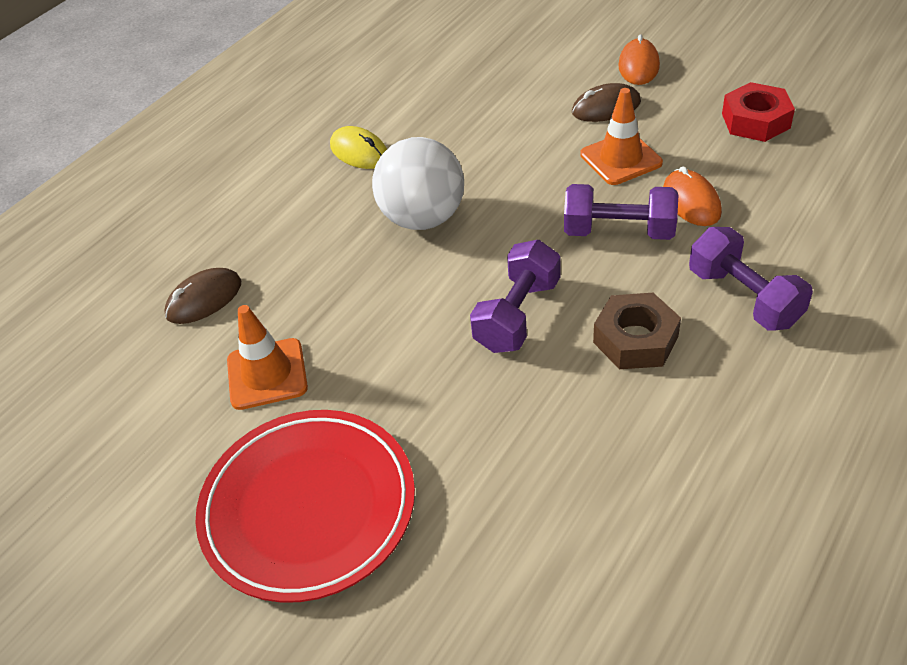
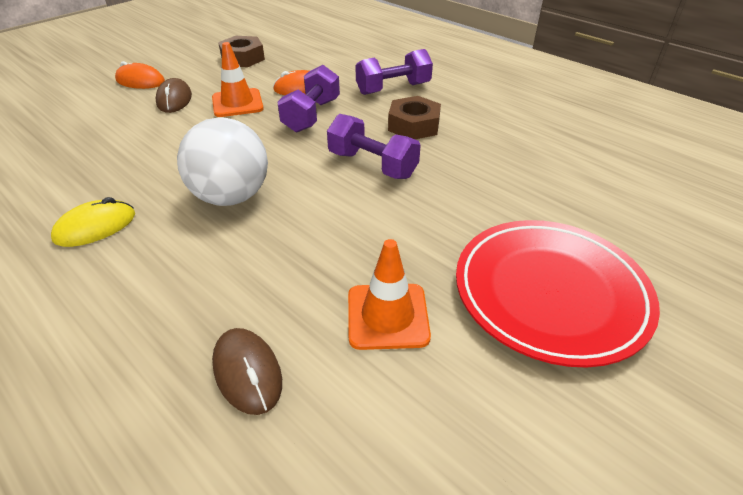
camera: 85 degrees left, 5 degrees down
red nut [722,82,795,142] -> brown nut [218,36,265,67]

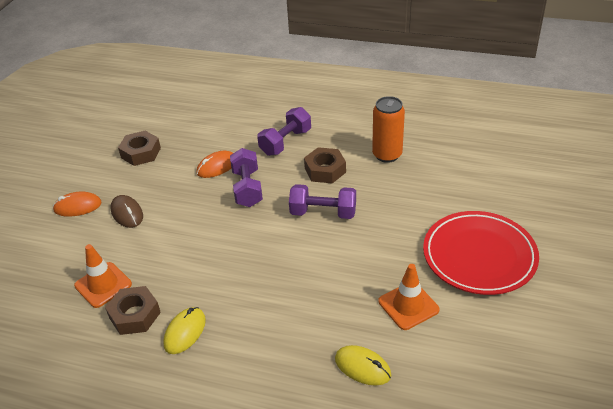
camera: 25 degrees left, 0 degrees up
white ball [177,117,268,206] -> none
orange traffic cone [212,42,264,117] -> orange traffic cone moved to [74,244,132,308]
brown mouse [212,328,282,415] -> yellow mouse [335,345,391,386]
none -> brown nut [105,286,161,335]
none -> orange can [372,96,405,163]

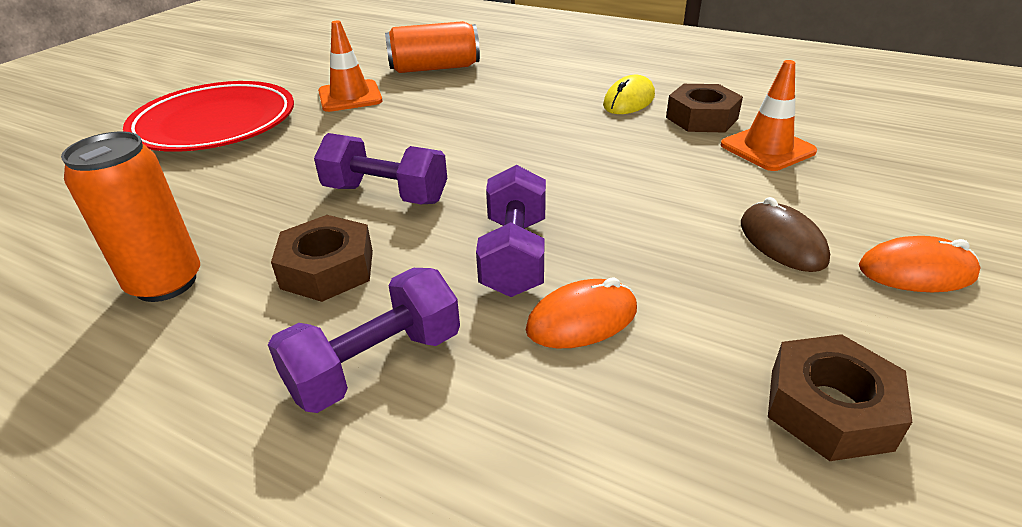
camera: 170 degrees left, 5 degrees down
yellow mouse [335,345,391,386] -> orange can [385,21,480,73]

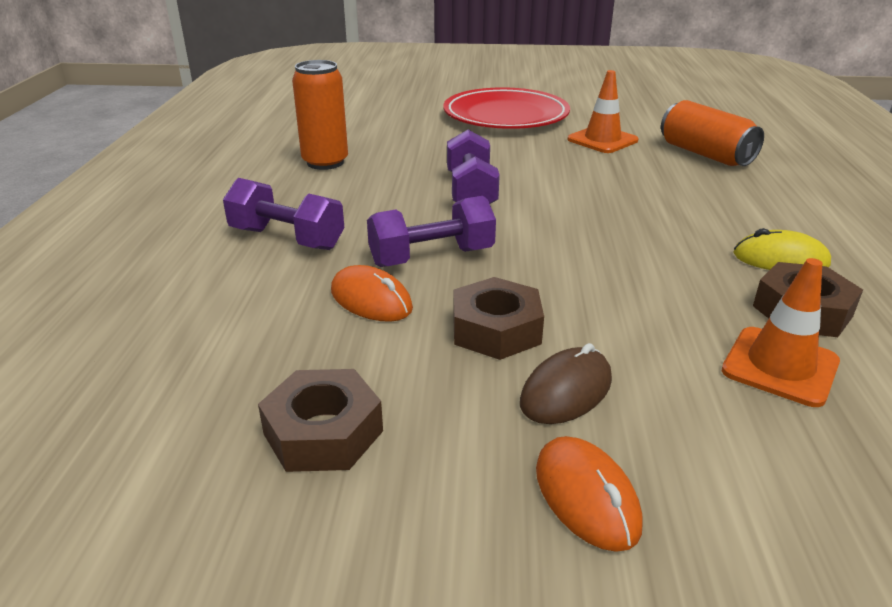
camera: 65 degrees right, 5 degrees down
brown nut [271,215,373,302] -> brown nut moved to [453,277,544,360]

